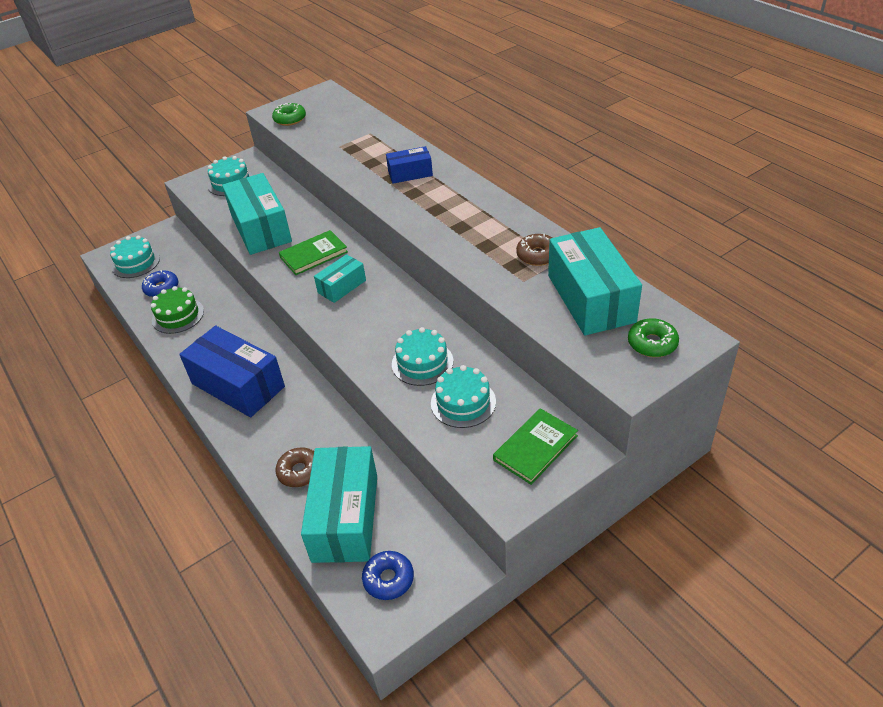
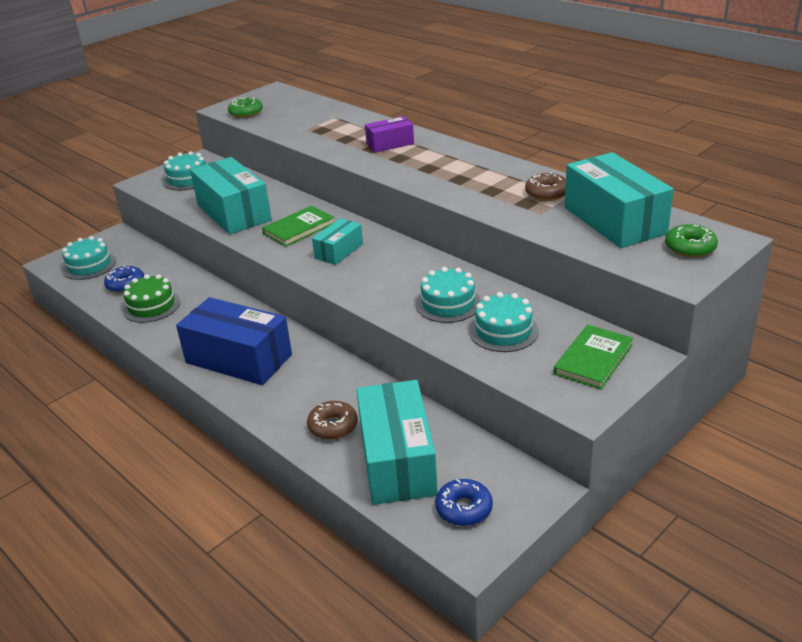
camera: 10 degrees left, 10 degrees down
blue box [386,146,433,184] -> purple box [365,116,414,153]

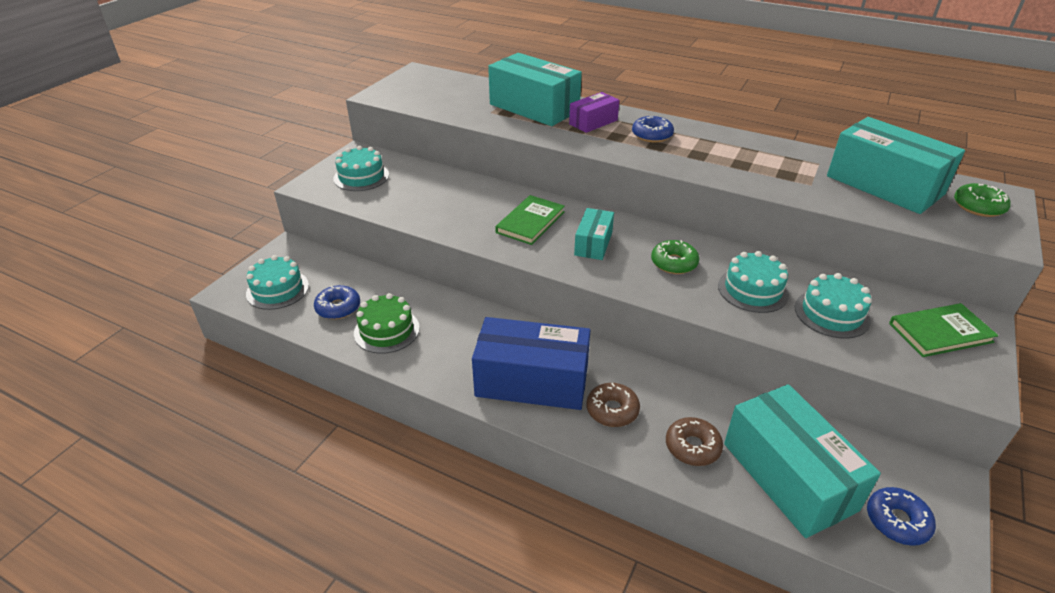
camera: 20 degrees left, 5 degrees up
turquoise box [190,157,272,234] -> turquoise box moved to [488,53,582,126]
green donut [228,97,263,118] -> green donut moved to [651,240,699,274]
brown donut [525,172,566,201] -> brown donut moved to [587,383,640,427]
green book [554,325,633,390] -> green book turned 60 degrees clockwise [889,303,999,357]
none -> blue donut [632,116,674,142]

